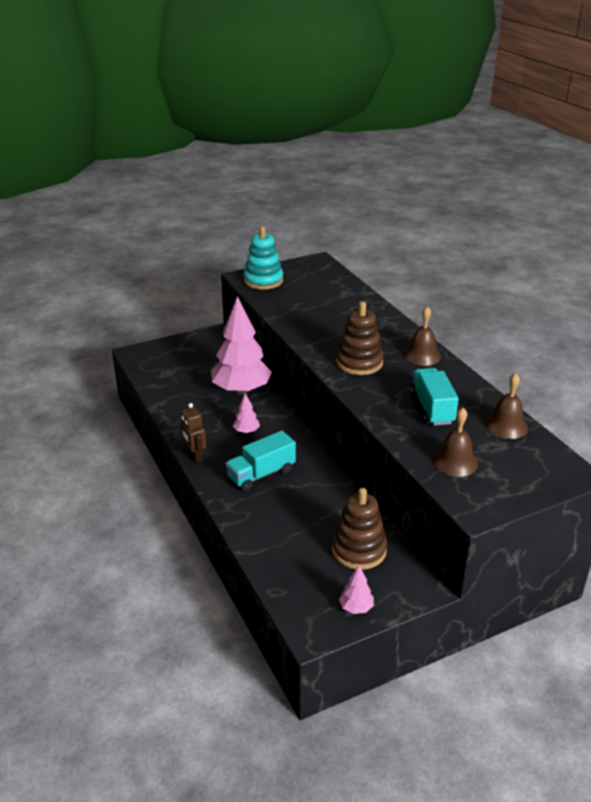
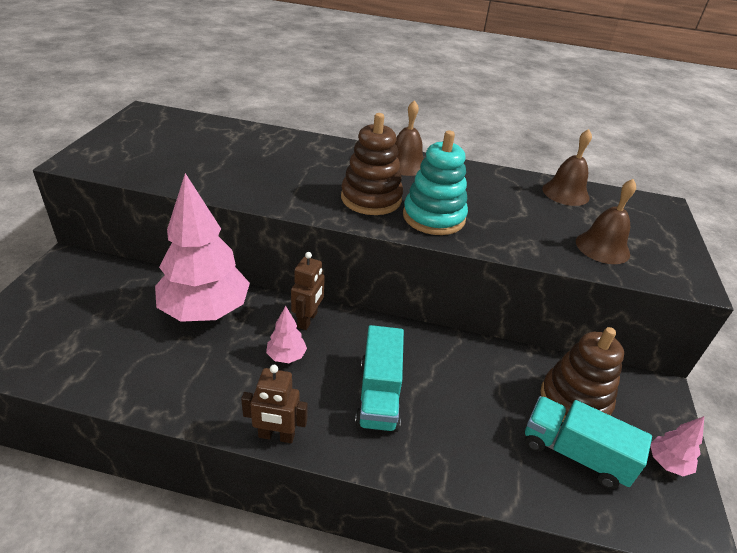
camera: 55 degrees left, 5 degrees up
turquoise stacking toy [244,226,283,290] -> turquoise stacking toy moved to [403,130,468,235]
turquoise truck [410,368,459,426] -> turquoise truck moved to [525,396,652,489]
none -> brown robot [291,252,325,330]

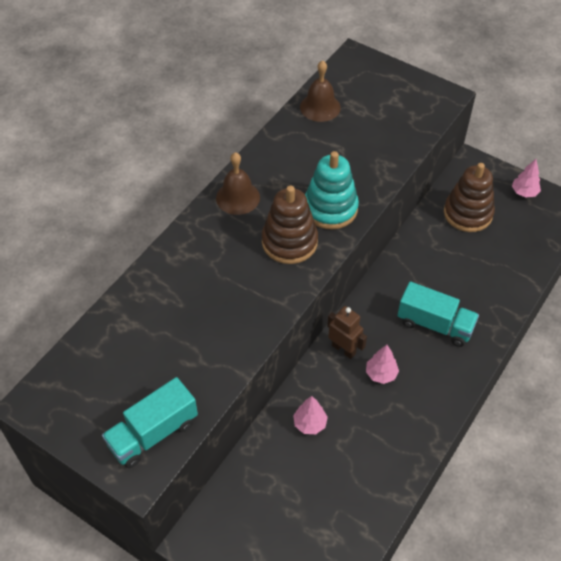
camera: 65 degrees left, 15 degrees up
pink tree [155,173,250,322] -> pink tree [293,396,328,434], size x0.42
brown robot [241,365,308,443] -> none
turquoise truck [525,396,652,489] -> turquoise truck moved to [102,377,198,468]
brown bell [576,179,636,264] -> none

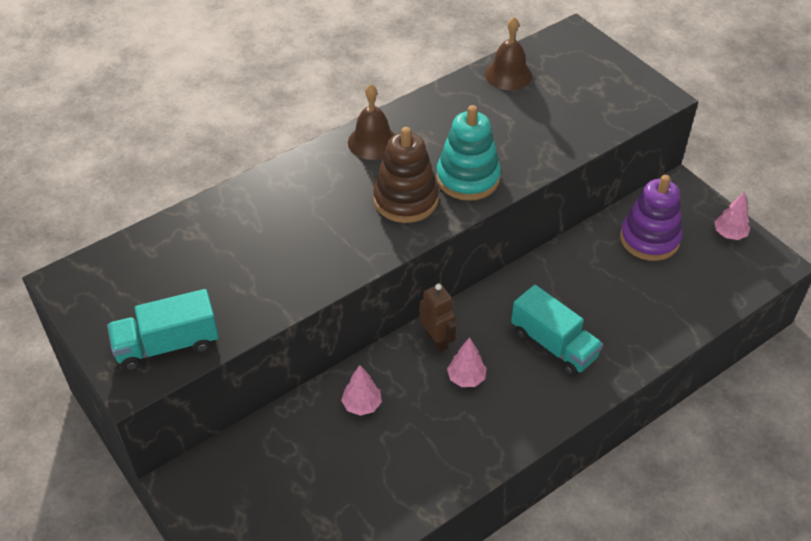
camera: 20 degrees right, 5 degrees down
brown stacking toy [444,163,495,232] -> purple stacking toy [620,175,682,261]

